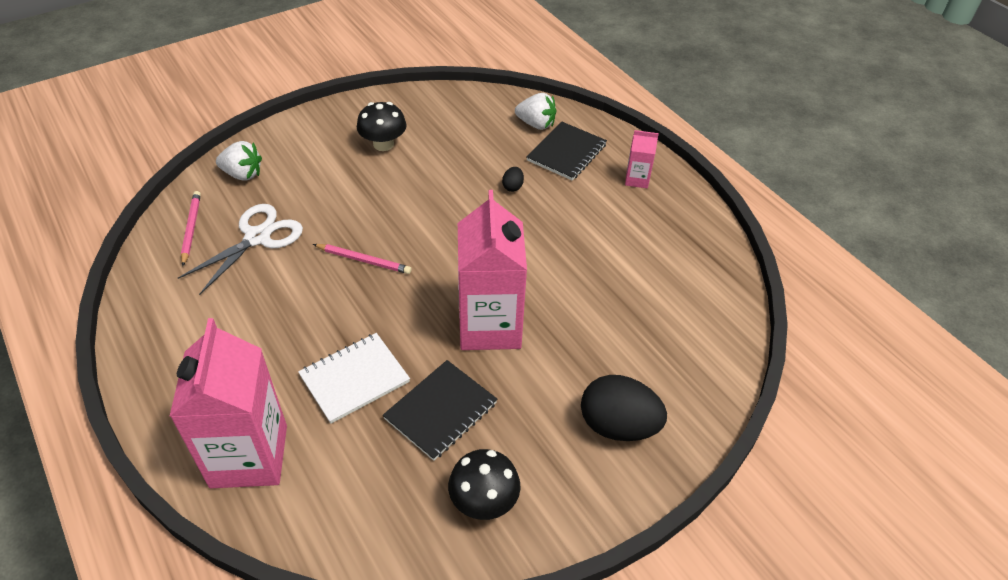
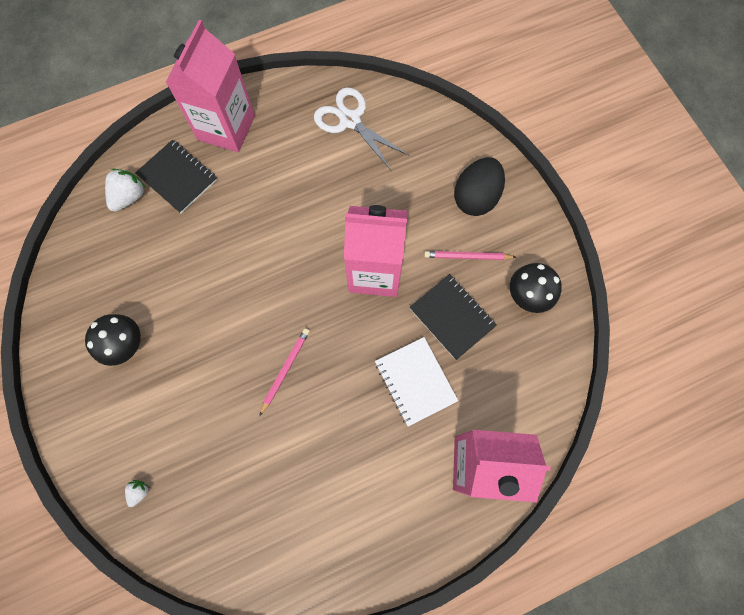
camera: 80 degrees left, 25 degrees up
white scissors [178,204,303,295] -> white scissors moved to [314,87,409,170]
pink pencil [181,191,201,266] -> pink pencil moved to [424,251,516,260]
white strawberry [216,141,262,181] -> white strawberry [125,480,150,507], size x0.54
black egg [502,167,524,192] -> none
pink carton [625,130,659,188] -> pink carton [166,20,255,152], size x2.21

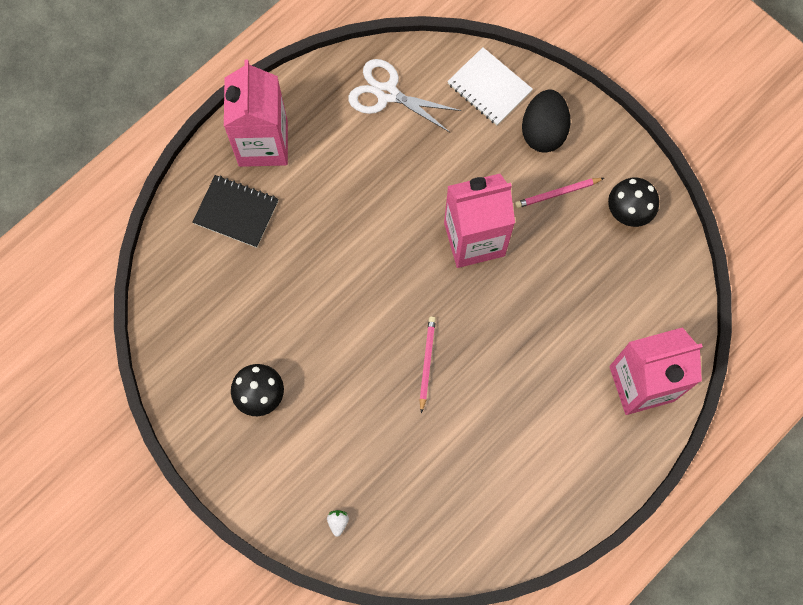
camera: 20 degrees left, 0 degrees up
white strawberry [105,169,146,212] -> none
white notebook [375,337,458,427] -> white notebook moved to [447,47,533,125]
black notebook [409,274,497,360] -> none

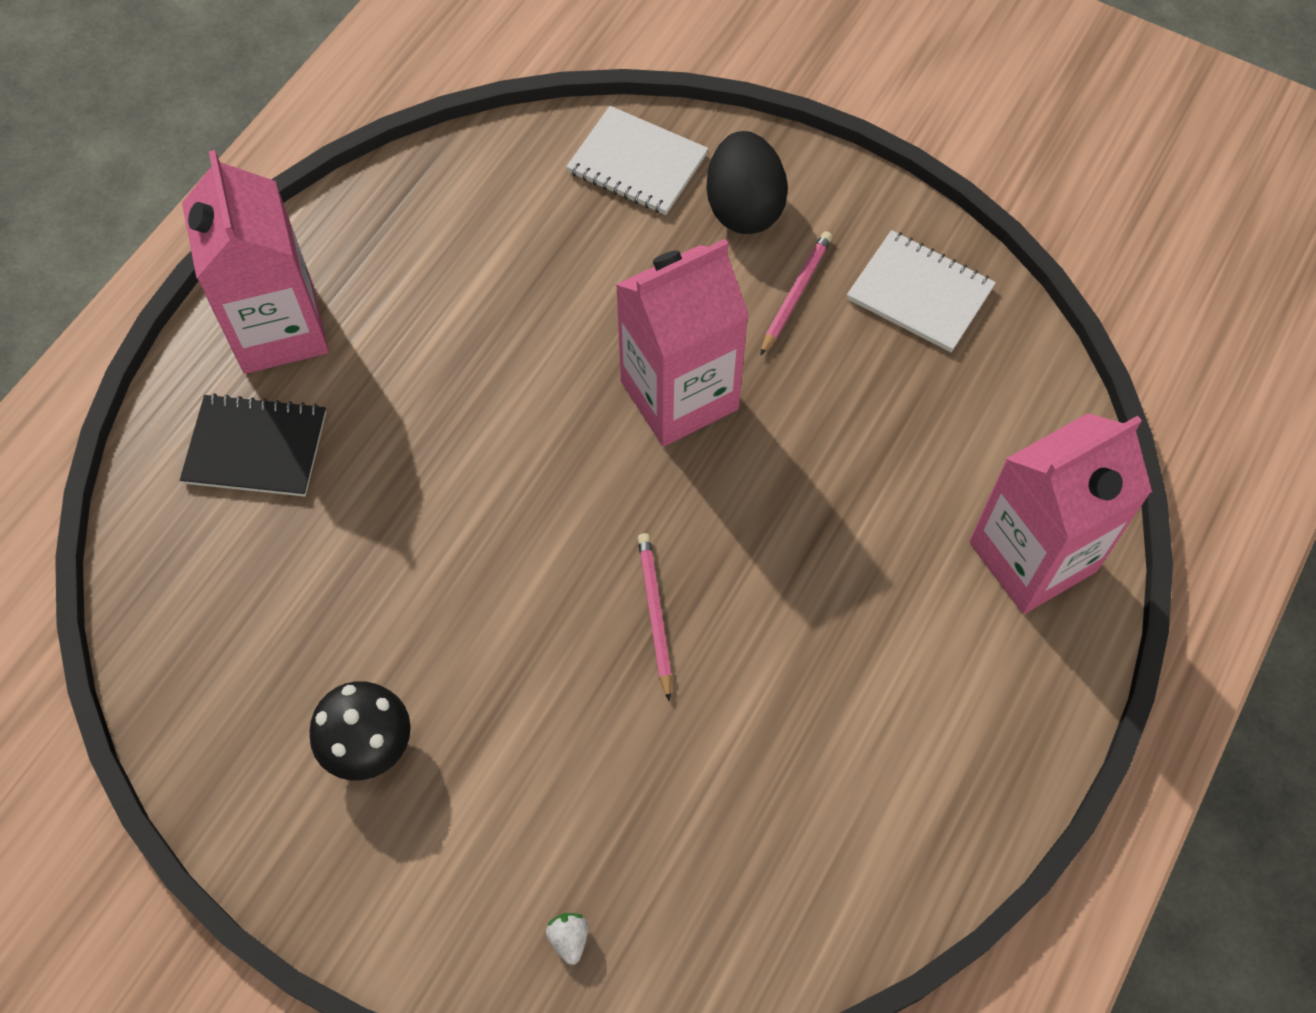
camera: 15 degrees left, 10 degrees down
white scissors [348,59,462,133] -> none
pink pencil [515,178,604,208] -> pink pencil turned 150 degrees clockwise [760,231,832,356]
black mushroom [608,177,659,227] -> white notebook [847,230,996,352]

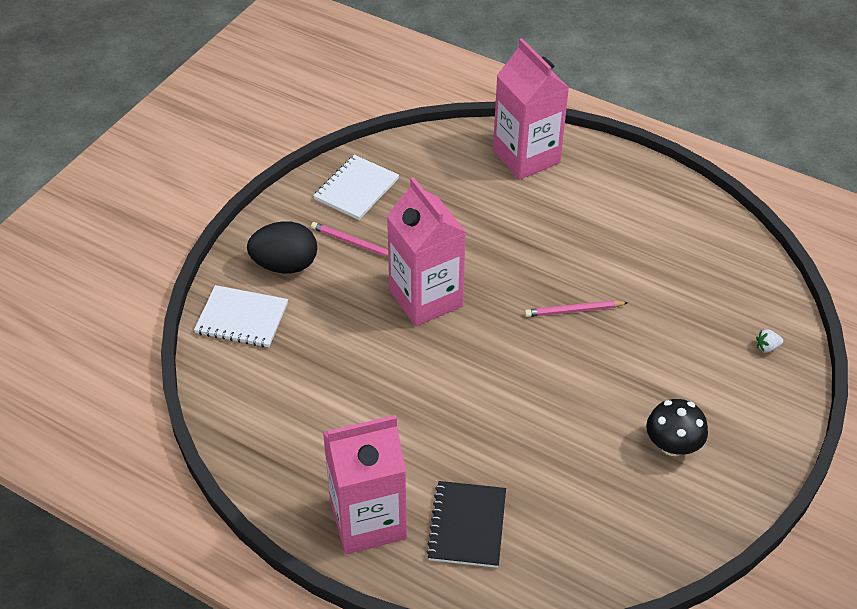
camera: 90 degrees left, 15 degrees down
white notebook [566,106,708,215] -> white notebook turned 75 degrees clockwise [194,285,288,348]

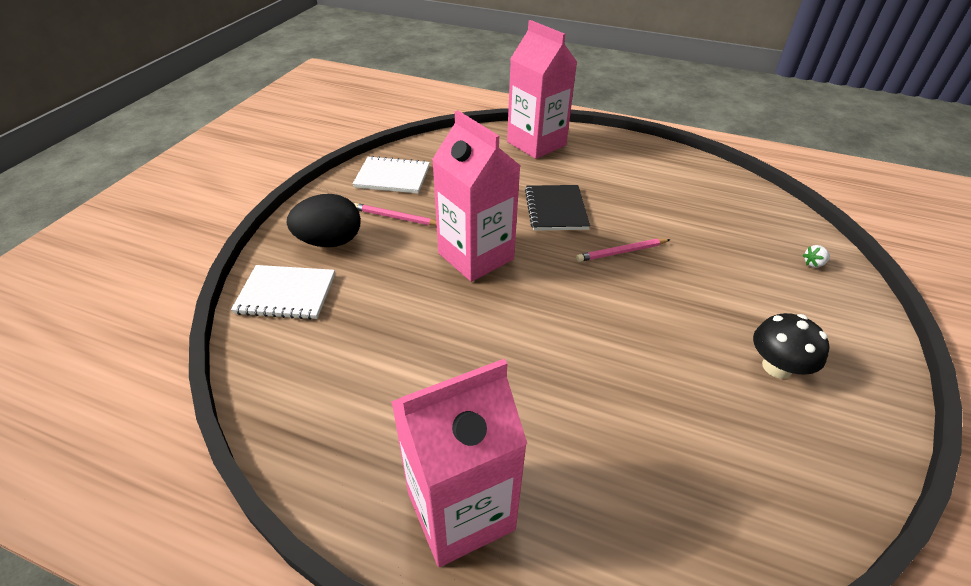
camera: 10 degrees left, 5 degrees down
white notebook [313,155,399,220] -> white notebook turned 75 degrees clockwise [353,156,430,193]
black notebook [426,481,506,568] -> black notebook moved to [525,185,590,231]

